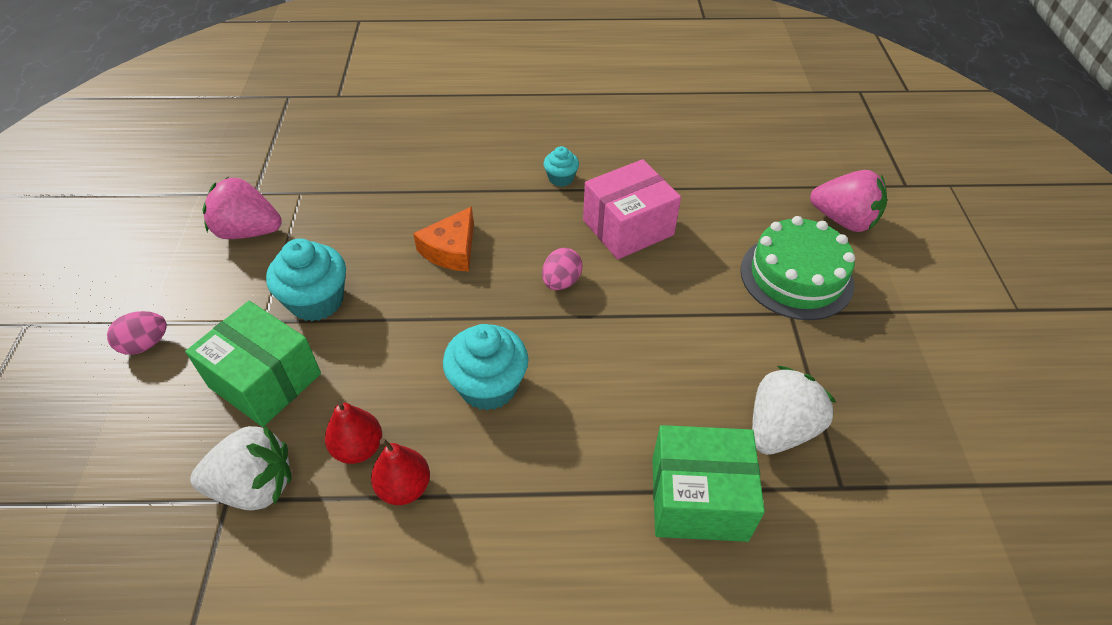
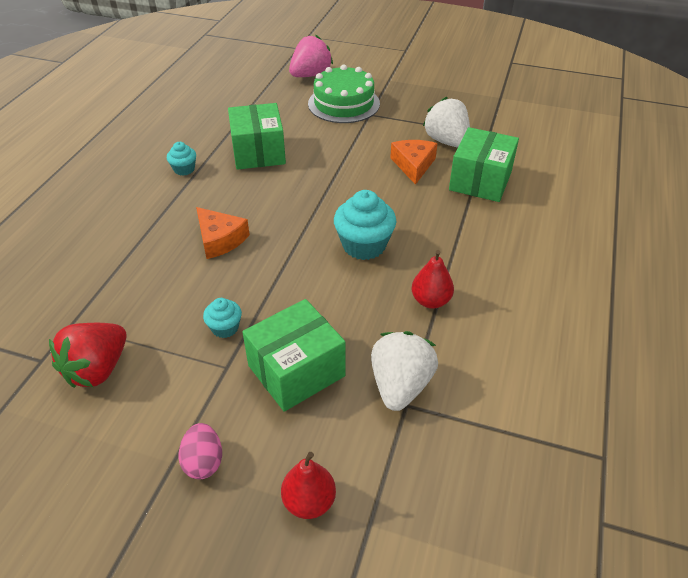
camera: 70 degrees left, 5 degrees down
pink strawberry [202,177,282,239] -> red strawberry [49,323,126,388]
turquoise cupcake [266,239,346,321] -> turquoise cupcake [203,298,242,338], size x0.54
red pear [325,400,382,464] -> red pear moved to [281,452,336,519]
pink egg [542,248,583,290] -> none
pink box [583,159,681,259] -> green box [228,103,286,170]
none -> orange cheese [390,140,438,185]

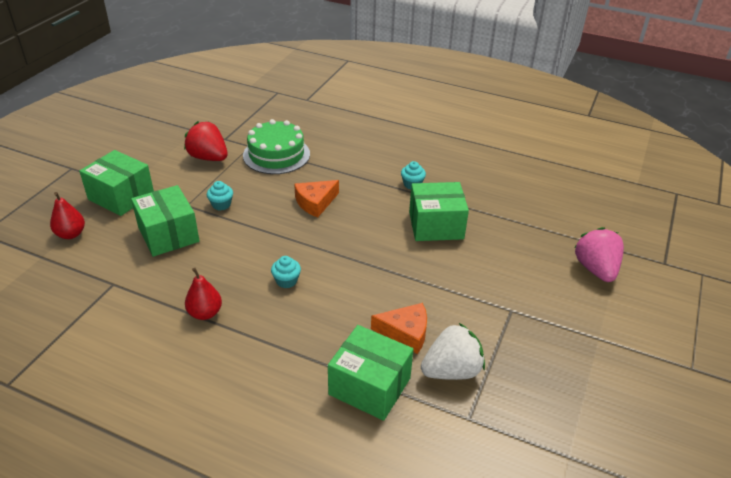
camera: 95 degrees right, 5 degrees down
pink egg [179,423,222,479] -> green box [79,150,154,216]
pink strawberry [289,35,333,77] -> pink strawberry turned 150 degrees counterclockwise [574,227,624,282]
green cake [308,65,380,123] -> green cake moved to [243,119,310,174]
turquoise cupcake [334,190,396,260] -> turquoise cupcake [271,256,301,288], size x0.54
white strawberry [371,331,438,411] -> none

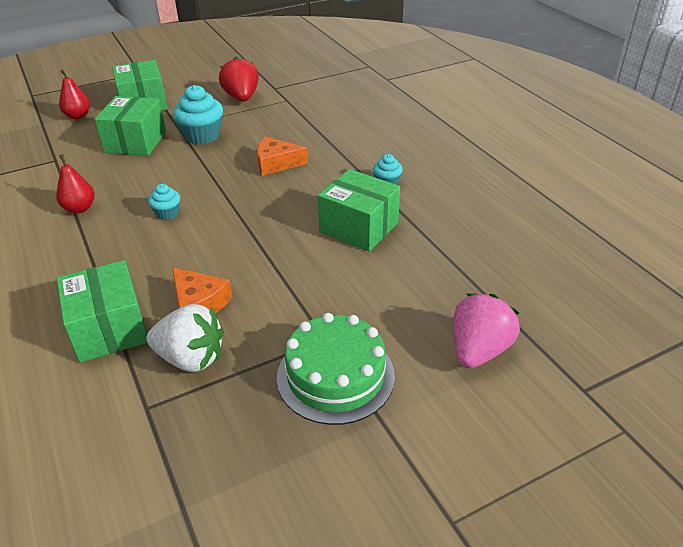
camera: 40 degrees right, 0 degrees up
turquoise cupcake [207,181,233,210] -> turquoise cupcake [173,85,223,145], size x1.84
green cake [243,119,310,174] -> green cake moved to [277,313,395,425]

